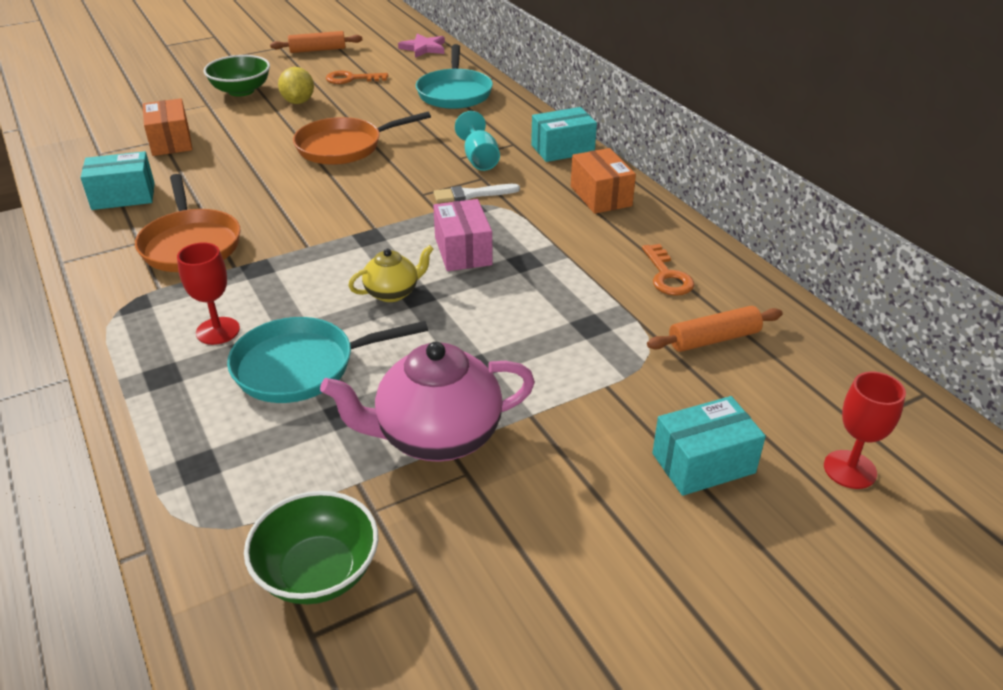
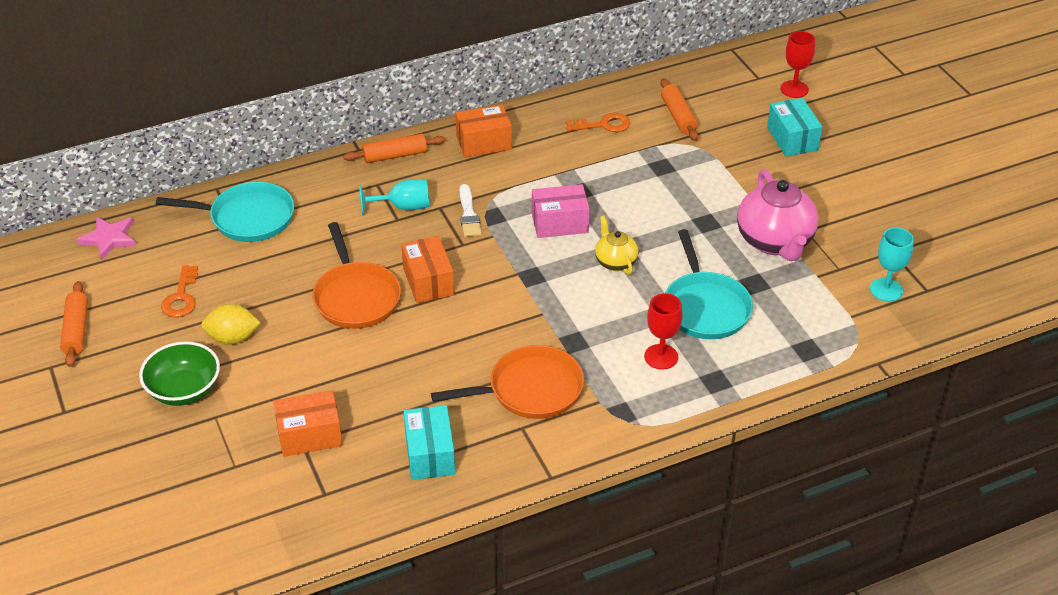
camera: 85 degrees left, 5 degrees up
green bowl [244,491,378,604] -> turquoise goblet [870,228,914,302]
turquoise box [531,107,597,162] -> orange rolling pin [343,134,445,163]
none -> orange box [401,236,455,303]

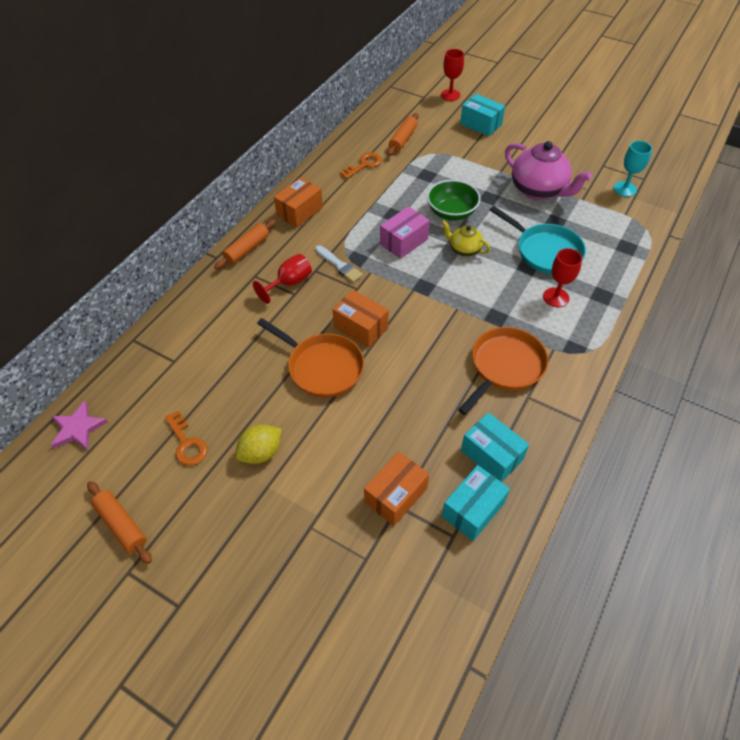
camera: 35 degrees left, 10 degrees up
green bowl [139,342,220,406] -> green bowl moved to [427,180,481,221]
turquoise pan [156,182,294,242] -> none
turquoise goblet [359,179,429,215] -> red goblet [253,254,312,304]
orange rolling pin [661,79,698,141] -> orange rolling pin turned 75 degrees clockwise [387,113,419,156]
none -> turquoise box [442,465,510,541]

